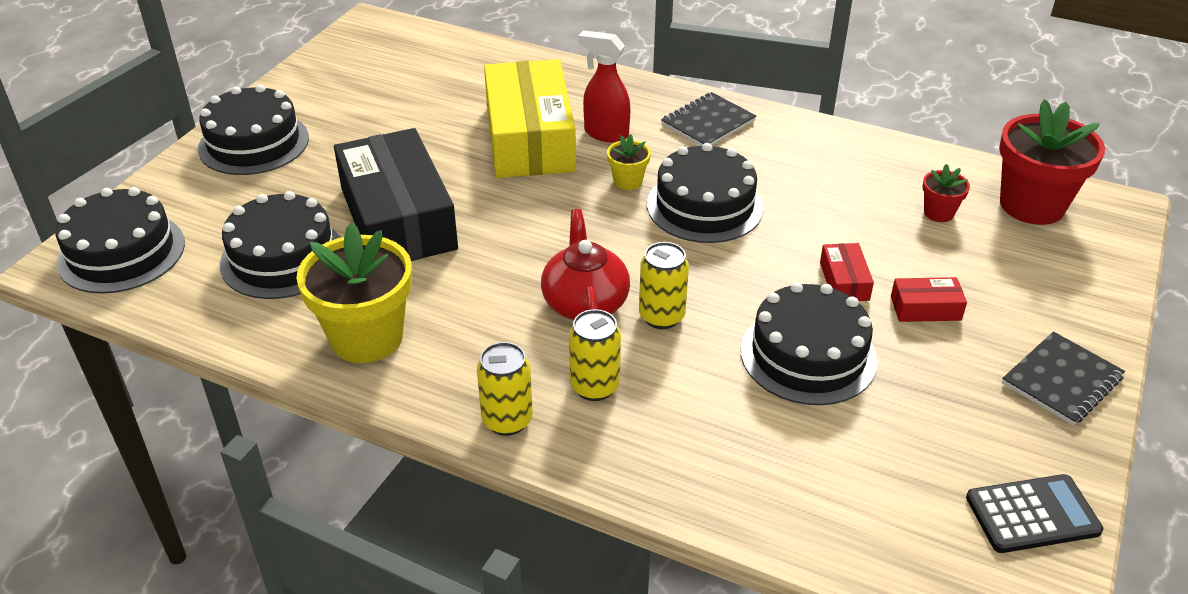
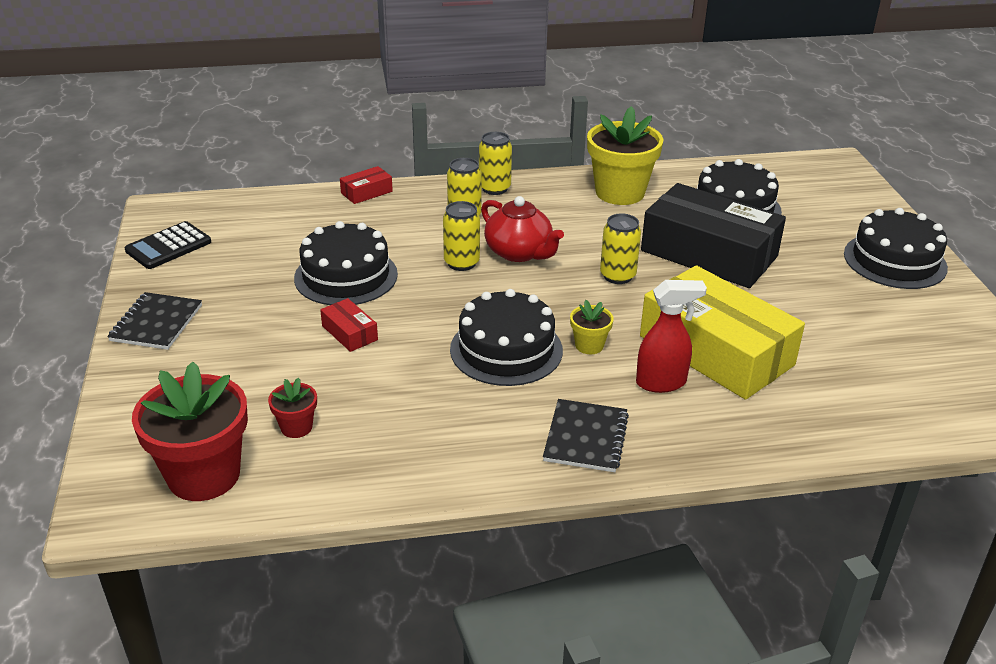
camera: 145 degrees right, 5 degrees down
black cake [55,187,185,294] -> none
red box [891,277,967,322] -> red box moved to [340,166,393,204]
none -> yellow can [600,214,641,284]

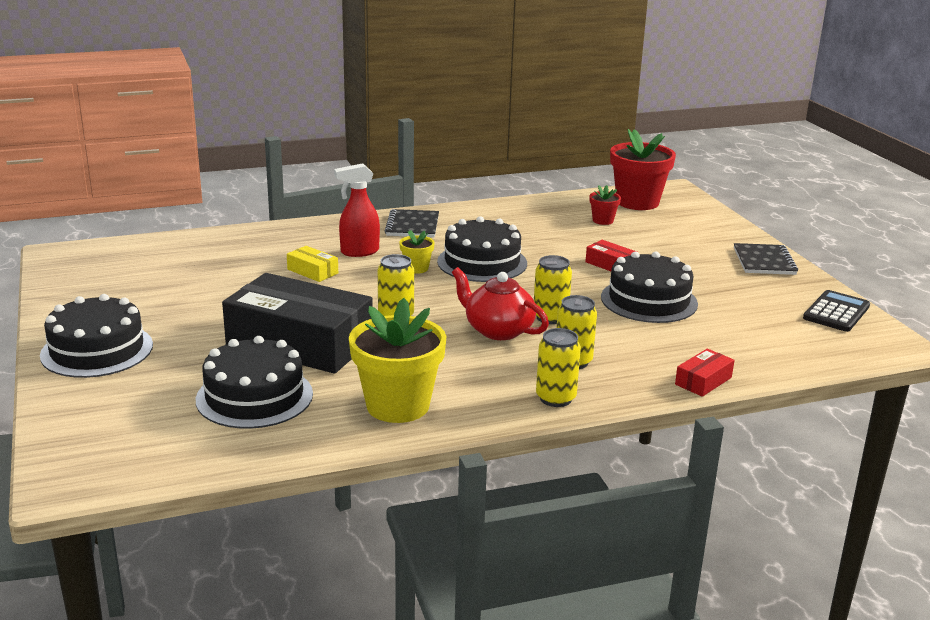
camera: 170 degrees right, 10 degrees down
yellow box [640,265,805,400] -> yellow box [287,246,338,282], size x0.41

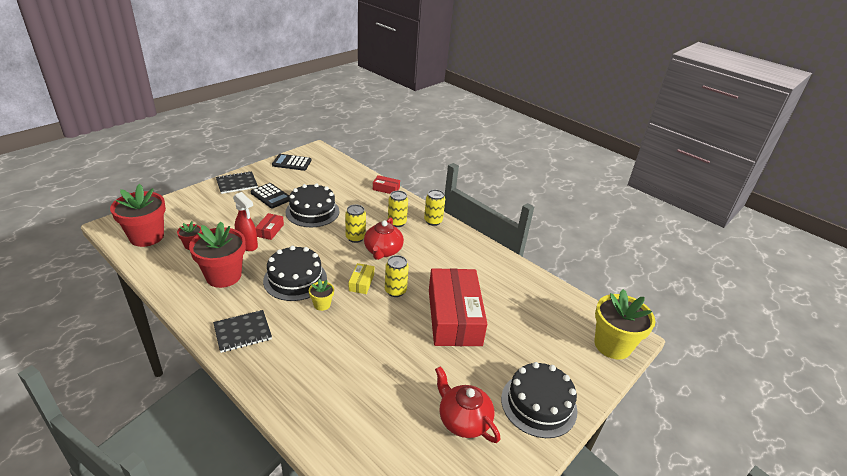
camera: 120 degrees left, 10 degrees up
black cake [196,336,313,429] -> none
black box [222,273,373,374] -> red box [429,268,487,346]
yellow box [287,246,338,282] -> yellow box moved to [349,263,374,294]
red spray bottle [334,163,380,257] -> red spray bottle moved to [233,192,258,251]
yellow flower pot [349,298,446,423] -> yellow flower pot moved to [594,289,656,359]
none -> red flower pot [189,222,246,288]
none -> black calculator [250,183,289,208]
none -> red teapot [435,366,500,443]

